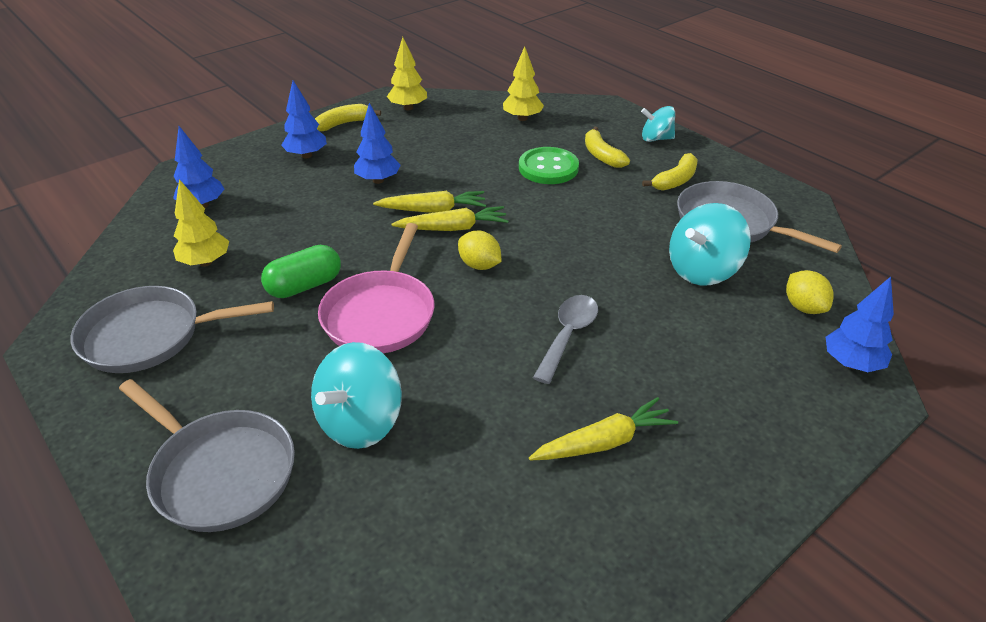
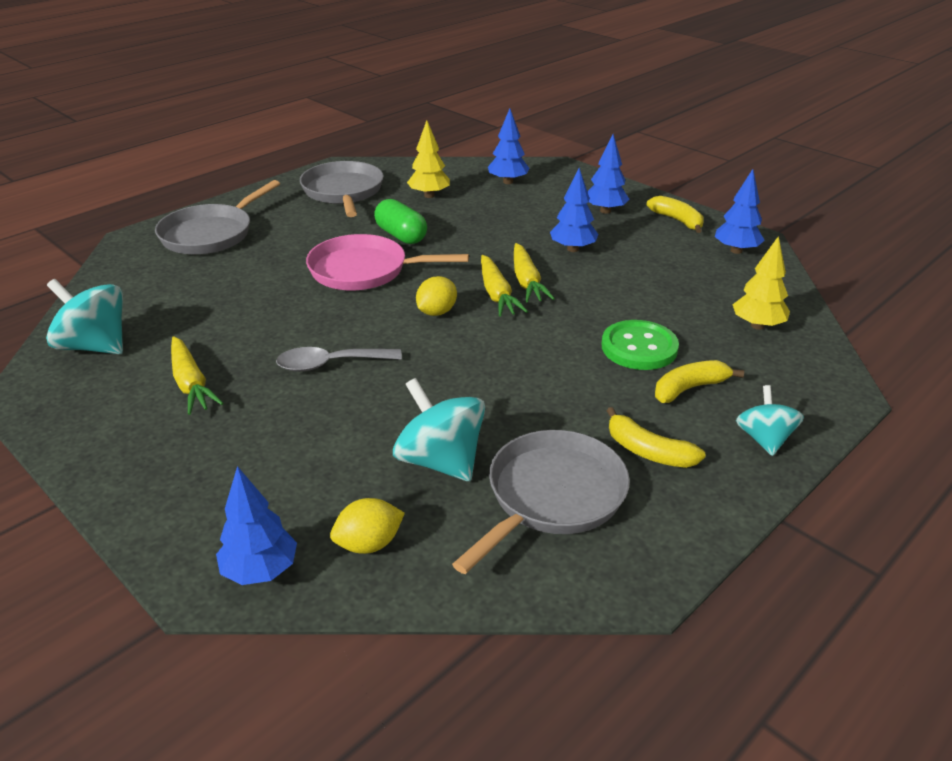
camera: 85 degrees right, 5 degrees down
turquoise spinning top [311,342,402,449] -> turquoise spinning top moved to [46,279,123,354]
yellow tree [387,37,427,110] -> blue tree [715,169,765,254]
grey spoon [533,295,598,384] -> grey spoon turned 150 degrees clockwise [276,347,402,372]

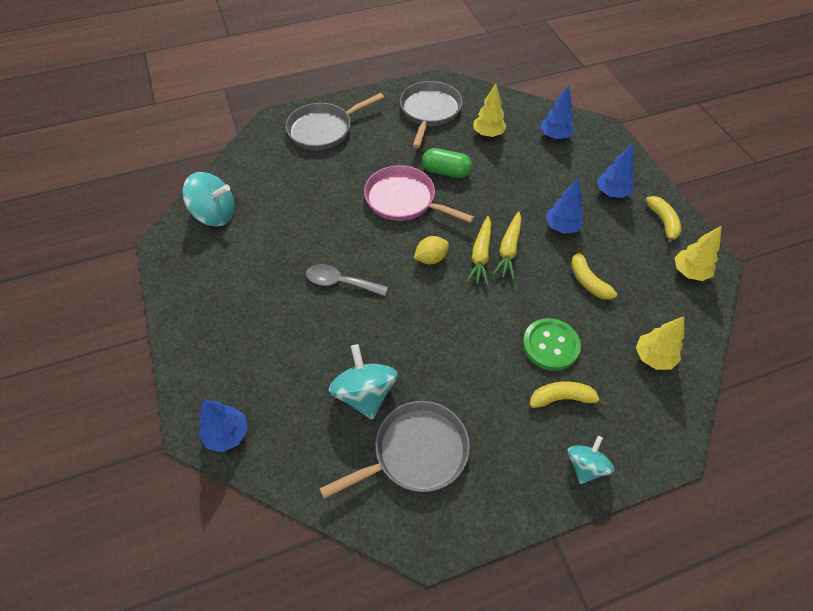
camera: 25 degrees right, 20 degrees up
turquoise spinning top [46,279,123,354] -> turquoise spinning top turned 135 degrees clockwise [182,172,235,226]
yellow carrot [171,336,224,415] -> none
yellow lemon [330,498,405,554] -> none
green capsule [374,199,427,244] -> green capsule turned 60 degrees counterclockwise [422,148,472,178]
yellow banana [607,407,706,468] -> yellow banana moved to [571,247,617,300]
blue tree [715,169,765,254] -> yellow tree [675,225,722,281]

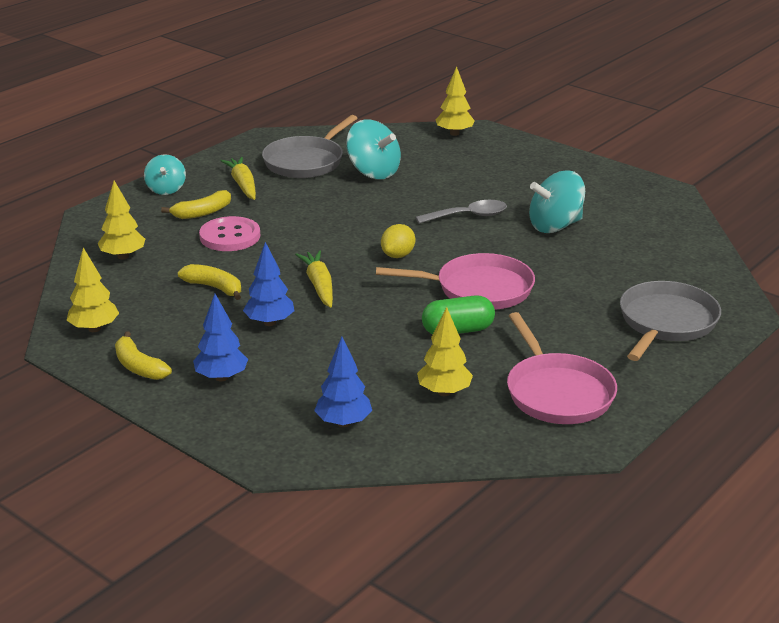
camera: 150 degrees right, 25 degrees down
turquoise spinning top [182,172,235,226] -> turquoise spinning top moved to [529,170,585,233]
blue tree [199,399,247,452] -> yellow tree [436,67,475,136]
grey pan [400,81,463,148] -> pink pan [507,312,617,424]
yellow carrot [466,216,491,286] -> yellow carrot moved to [220,157,256,200]
green button [523,318,581,371] -> pink button [199,216,260,251]

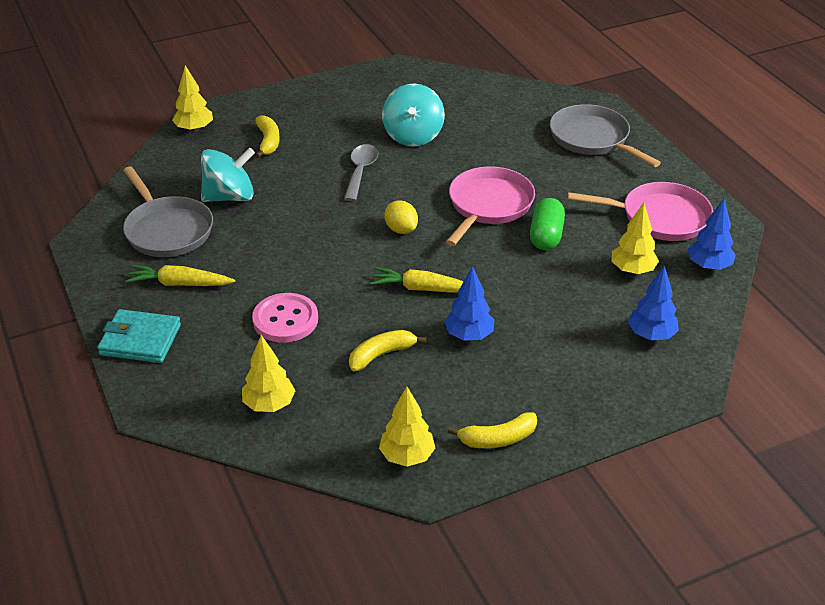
camera: 65 degrees left, 10 degrees up
turquoise spinning top [144,154,186,195] -> turquoise wallet [97,309,181,363]
yellow banana [161,190,231,219] -> yellow banana moved to [255,115,280,158]
blue tree [193,294,248,381] -> blue tree moved to [688,199,736,270]

